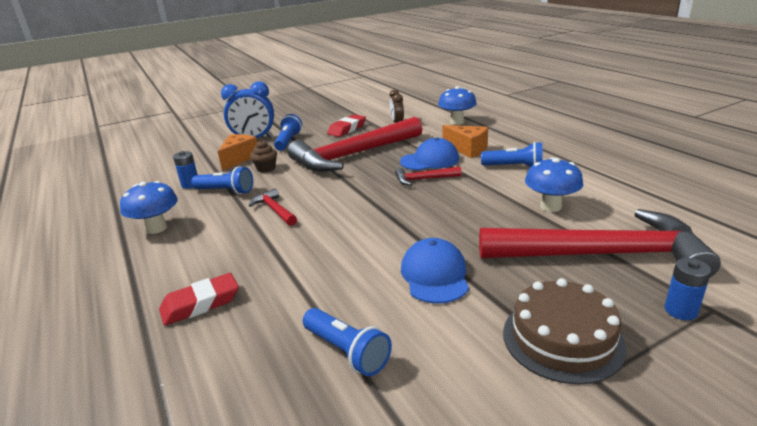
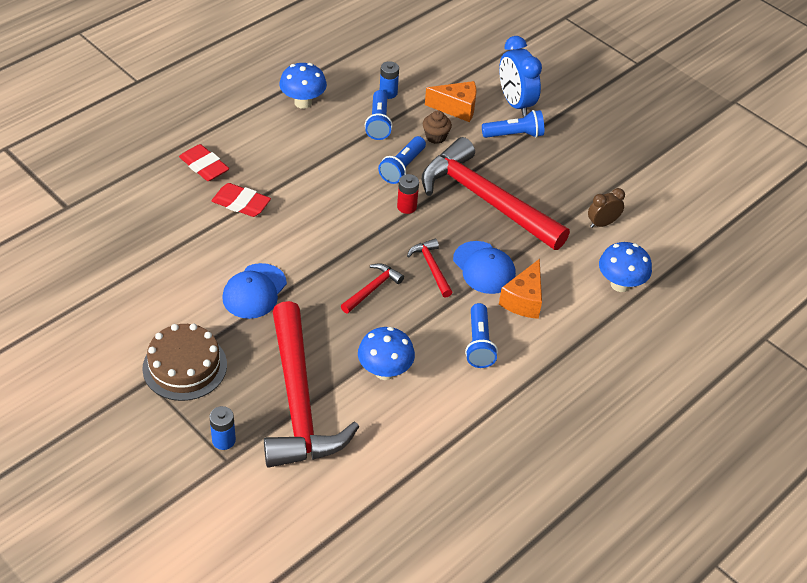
camera: 70 degrees right, 20 degrees up
red hammer [249,188,297,226] -> red hammer moved to [341,263,404,313]
blue flashlight [303,308,392,376] -> blue flashlight moved to [378,136,426,184]
red eraser [327,114,366,137] -> red eraser moved to [212,183,271,217]
blue cap [401,238,469,303] -> blue cap turned 135 degrees clockwise [222,263,287,319]
none -> red battery [397,174,419,214]

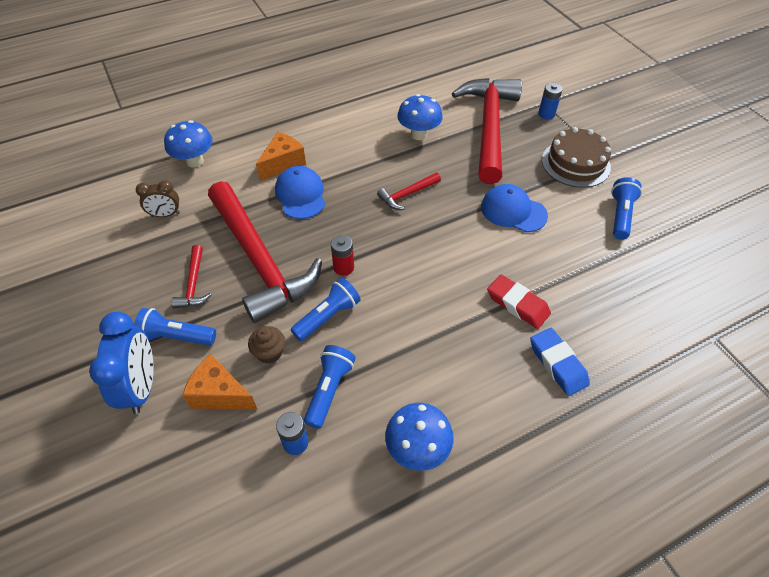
camera: 160 degrees left, 5 degrees up
red eraser [179,144,229,181] -> blue eraser [530,328,590,396]
blue cap [222,263,287,319] -> blue cap turned 105 degrees counterclockwise [481,184,548,232]
red hammer [407,239,453,298] -> red hammer moved to [171,245,212,309]
blue flashlight [465,303,498,368] -> blue flashlight moved to [611,177,642,240]

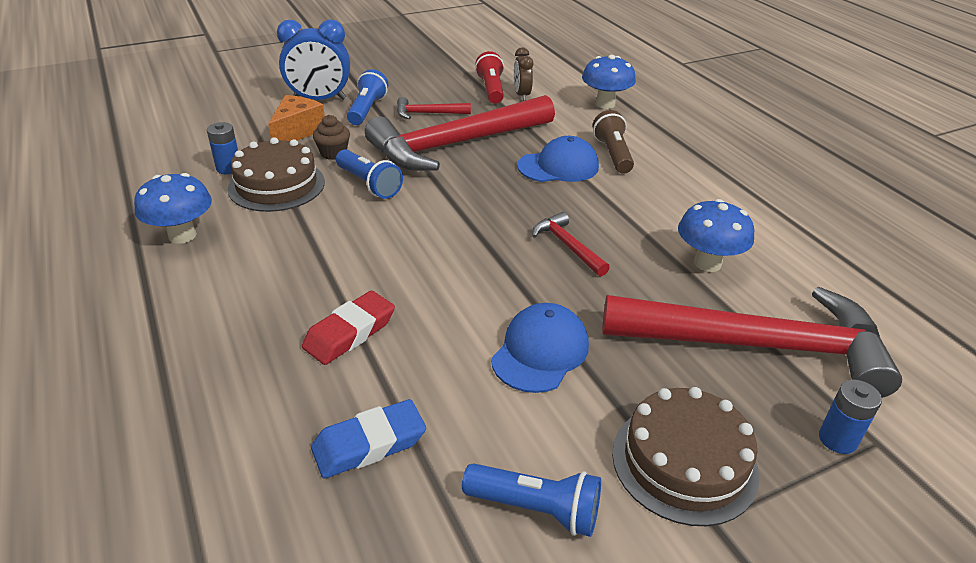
camera: 90 degrees right, 15 degrees down
orange cheese [256,132,306,181] -> brown flashlight [593,110,634,174]
blue flashlight [304,345,356,429] -> brown cake [228,137,325,212]
red battery [331,235,354,276] -> none
blue eraser [530,328,590,396] -> blue eraser moved to [311,399,426,478]
none -> red flashlight [475,51,504,104]

